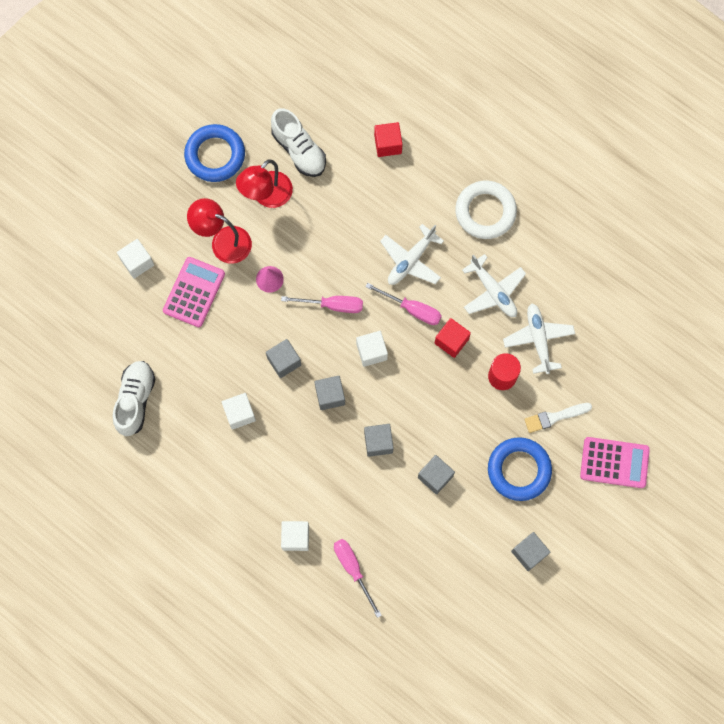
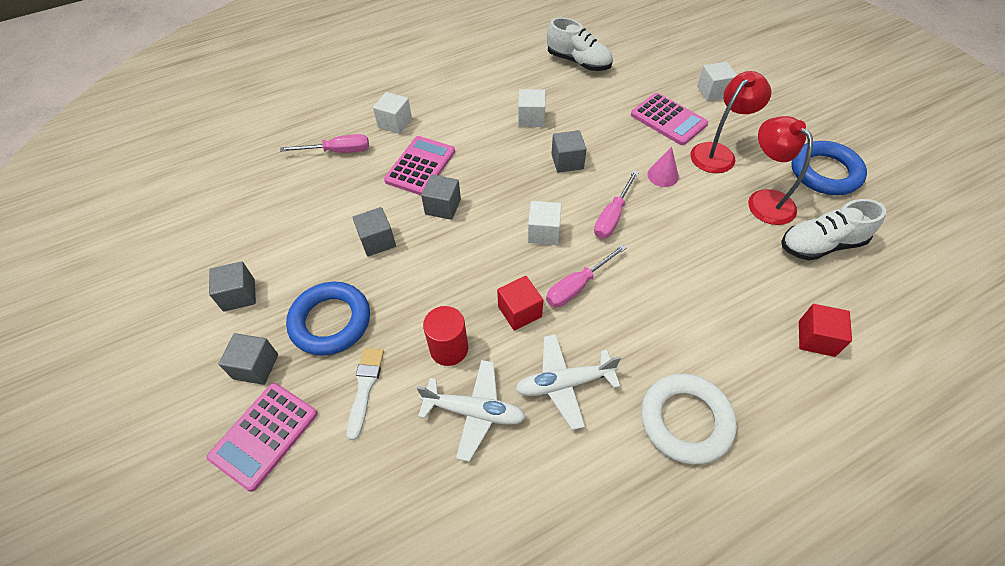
camera: 115 degrees right, 20 degrees down
grey cube [315,376,345,410] -> grey cube moved to [218,333,278,385]
white plane [380,224,444,285] -> none
none -> pink calculator [384,136,455,195]

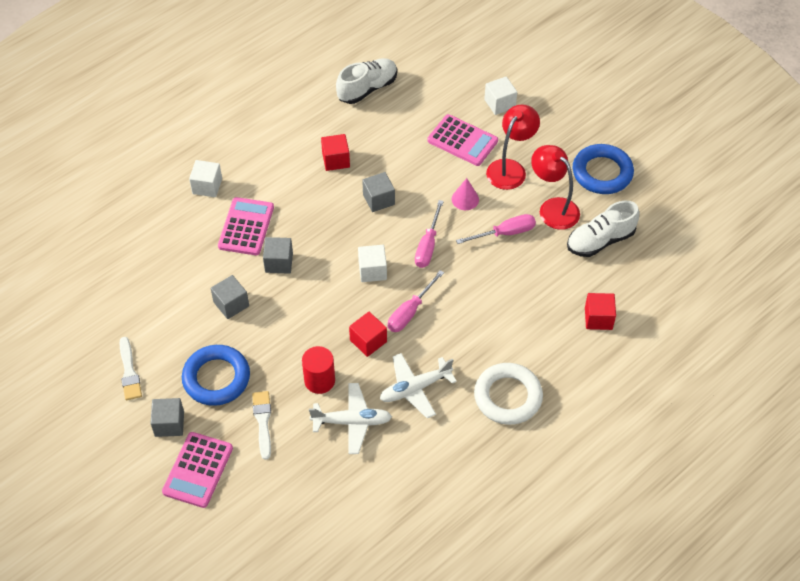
camera: 15 degrees left, 0 degrees up
grey cube [209,261,256,312] -> white brush [120,337,142,400]
pink screwdriver [280,134,369,153] -> pink screwdriver moved to [456,214,536,244]
white cube [518,89,545,127] -> red cube [321,134,350,171]
white shoe [547,17,613,71] -> white shoe turned 60 degrees counterclockwise [336,58,397,104]

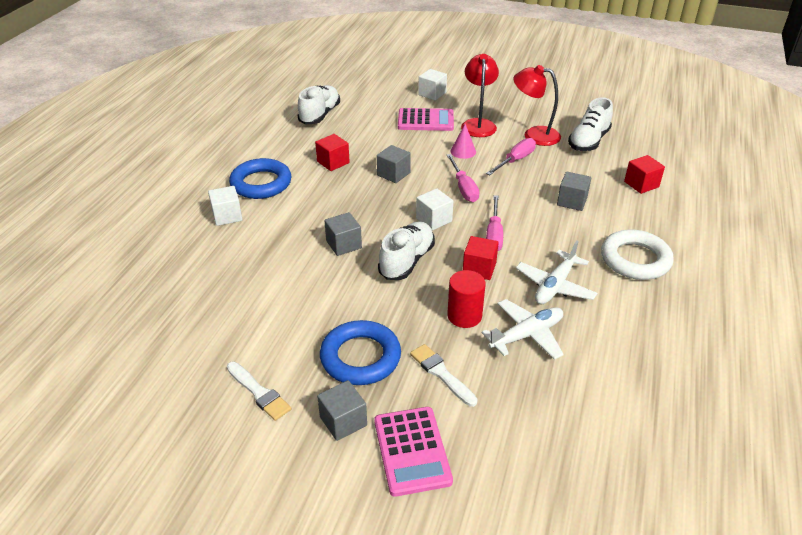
camera: 30 degrees left, 15 degrees down
grey cube [211,275,249,319] -> grey cube moved to [557,172,591,211]
pink calculator [218,197,274,255] -> none
blue ring [573,144,634,194] -> blue ring moved to [229,158,292,199]
none -> white shoe [378,221,435,280]

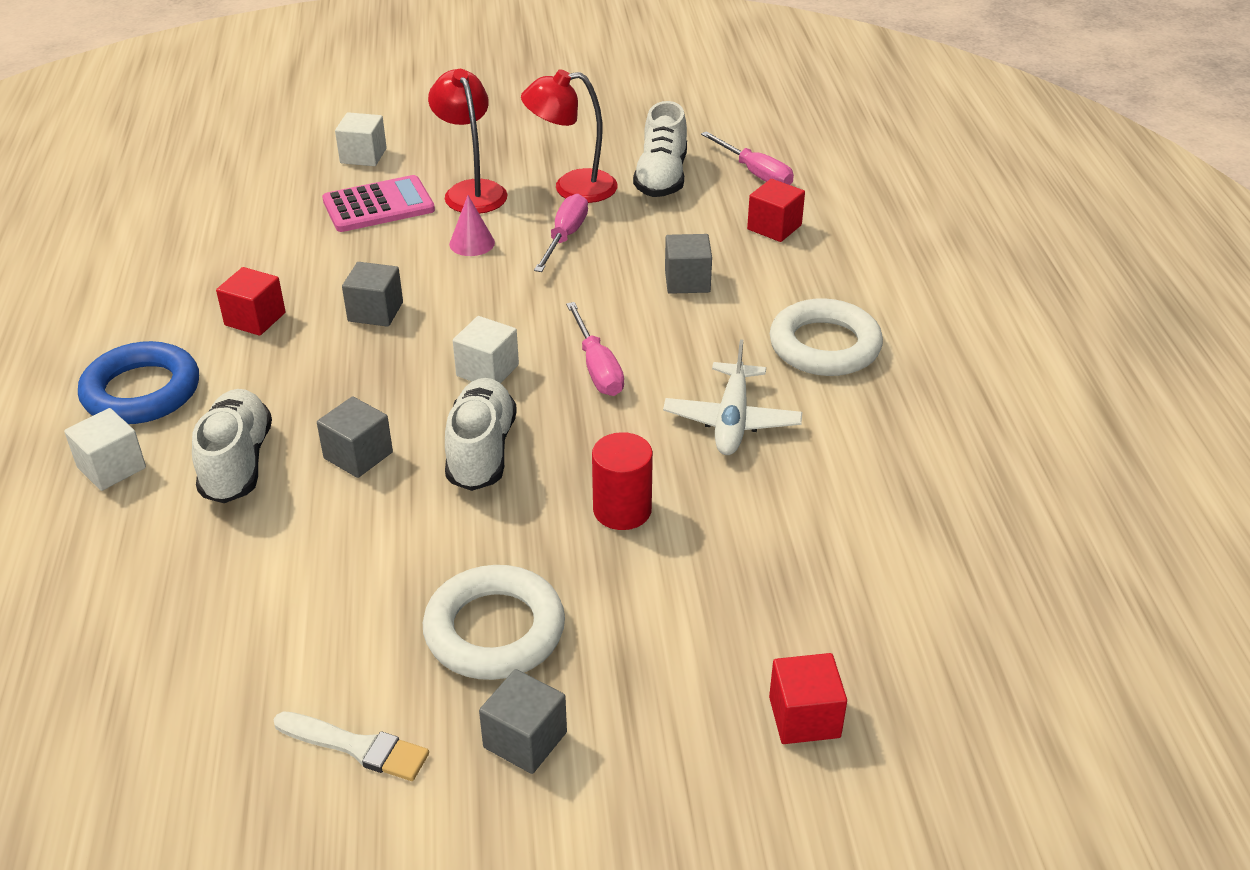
camera: 25 degrees left, 0 degrees up
white shoe [298,85,340,124] -> white shoe moved to [192,389,272,503]
blue ring [320,320,401,385] -> white ring [423,565,565,680]
pink calculator [374,407,453,497] -> none
white brush [410,344,478,407] -> none
pink screwdriver [447,154,479,202] -> pink screwdriver moved to [701,131,794,185]
red cube [463,236,499,280] -> red cube moved to [769,653,847,744]
white plane [482,299,564,360] -> none

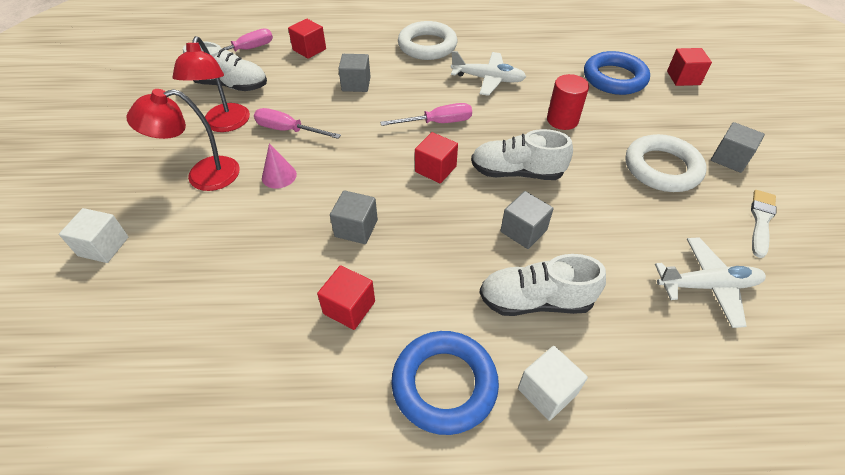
camera: 85 degrees left, 10 degrees up
pink calculator [322,175,435,232] -> none
white cube [453,316,519,383] -> red cube [415,132,458,183]
none -> blue ring [584,51,650,95]
none -> white plane [655,237,766,328]

